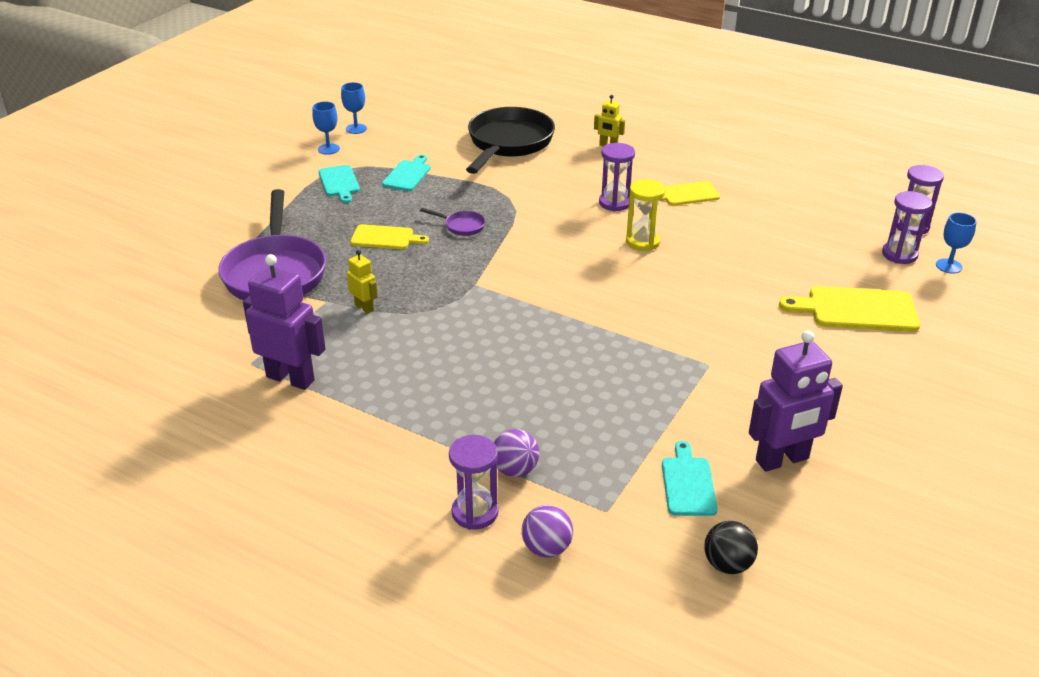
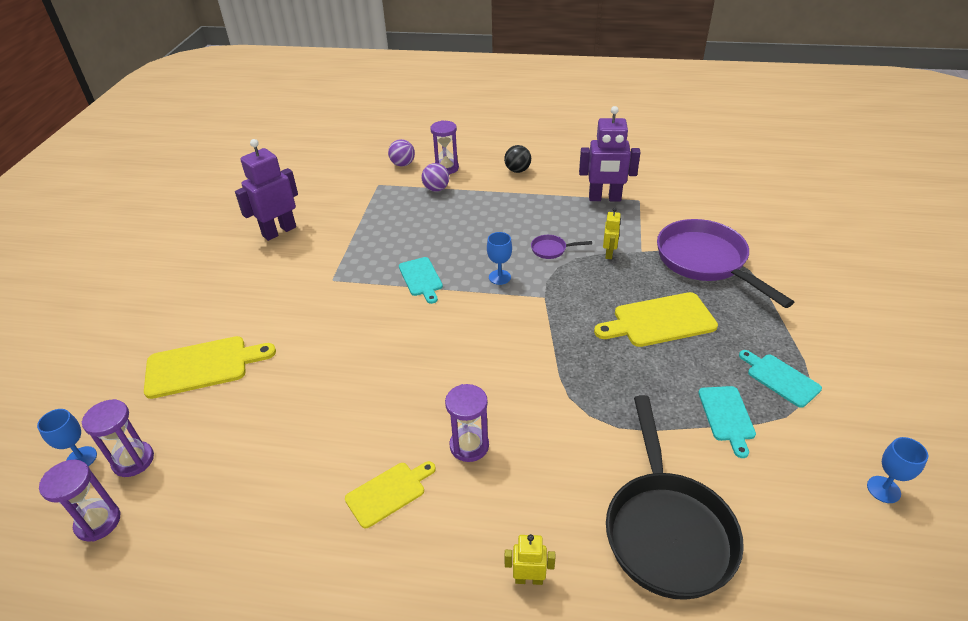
camera: 160 degrees right, 5 degrees up
blue goblet [312,101,340,155] -> blue goblet moved to [487,232,512,285]
yellow robot [347,250,378,314] -> yellow robot turned 105 degrees counterclockwise [603,208,621,259]
yellow cutting board [350,224,429,249] -> yellow cutting board [594,292,718,347], size x1.60
purple pan [420,208,485,236] -> purple pan moved to [531,235,592,259]
yellow hourglass [626,179,665,251] -> none
turquoise cutting board [662,441,718,516] -> turquoise cutting board moved to [399,257,443,304]
black ball [704,521,758,574] -> black ball moved to [504,145,531,173]

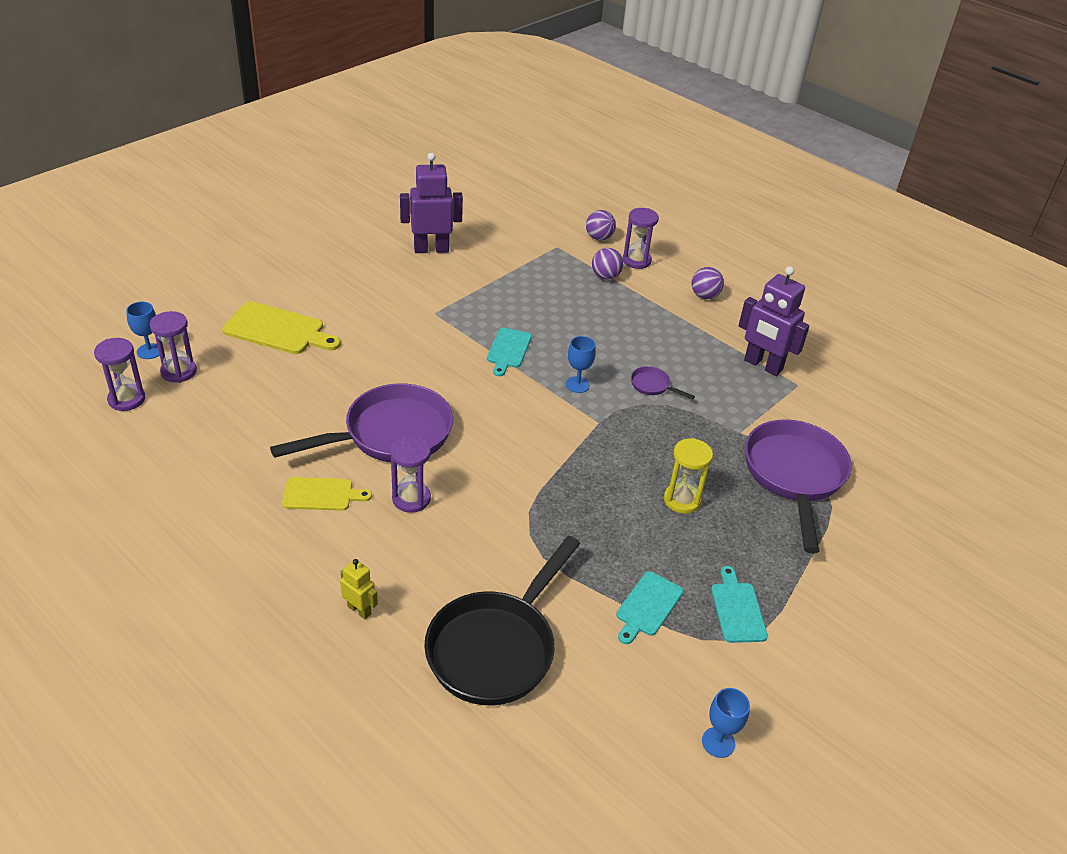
camera: 30 degrees right, 0 degrees up
black ball [504,145,531,173] -> purple ball [692,267,724,299]
yellow cutting board [594,292,718,347] -> yellow hourglass [664,438,713,514]
yellow robot [603,208,621,259] -> none
none -> purple pan [270,383,453,462]

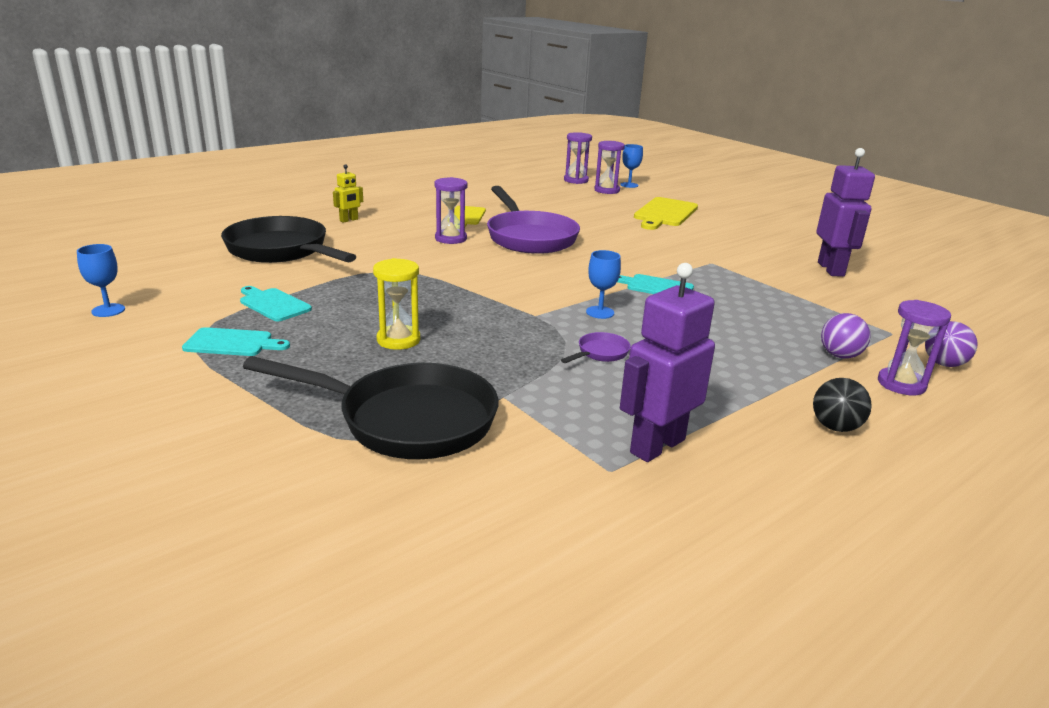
camera: 100 degrees right, 15 degrees down
purple ball [692,267,724,299] -> black ball [813,378,872,432]
purple pan [745,419,852,554] -> black pan [243,356,499,459]

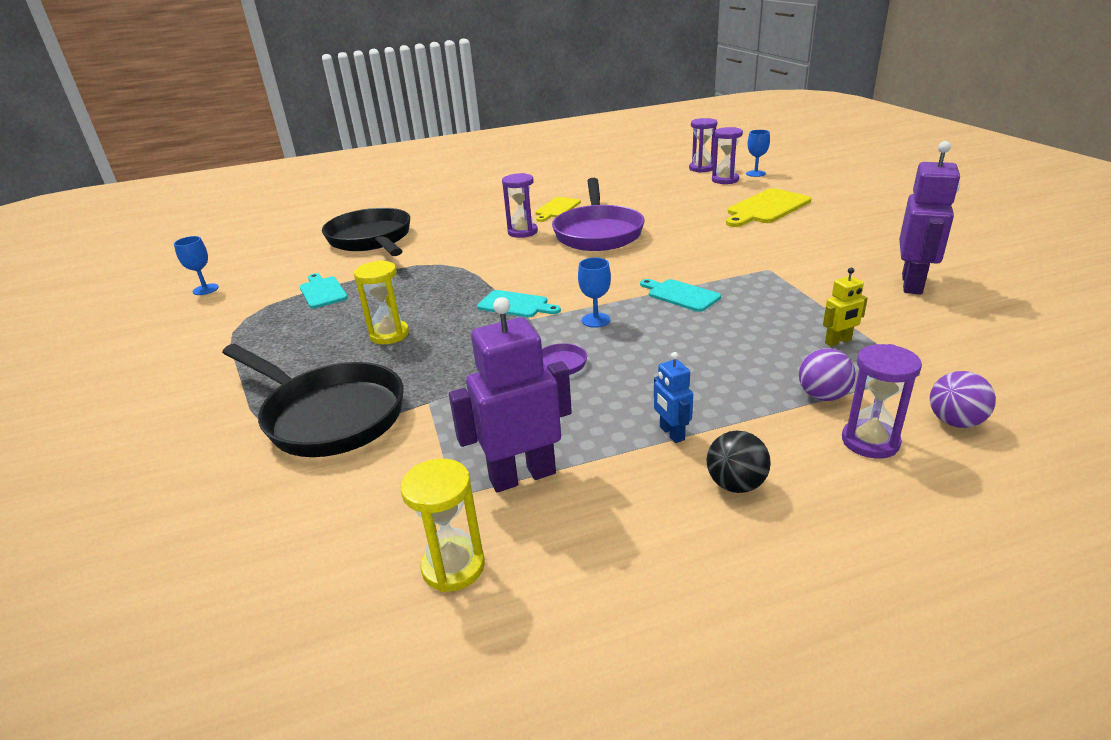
camera: 25 degrees right, 5 degrees up
turquoise cutting board [182,327,290,356] -> turquoise cutting board moved to [477,290,561,318]
yellow robot [333,164,363,223] -> yellow robot moved to [823,268,868,347]
none -> yellow hourglass [400,459,485,592]
none -> blue robot [654,352,693,443]

